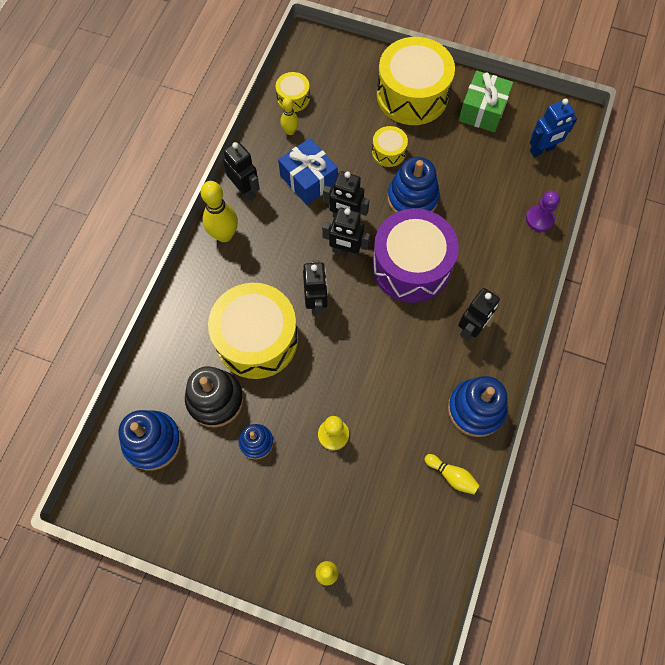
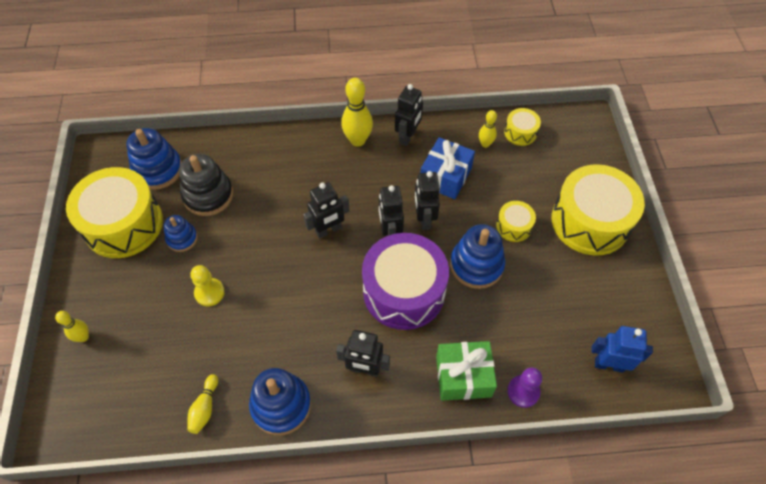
camera: 65 degrees right, 10 degrees down
yellow drum [208,283,298,379] -> yellow drum moved to [66,167,163,258]
green gift [459,70,513,132] -> green gift moved to [436,341,497,401]
blue robot [530,98,577,157] -> blue robot turned 150 degrees clockwise [591,326,653,373]

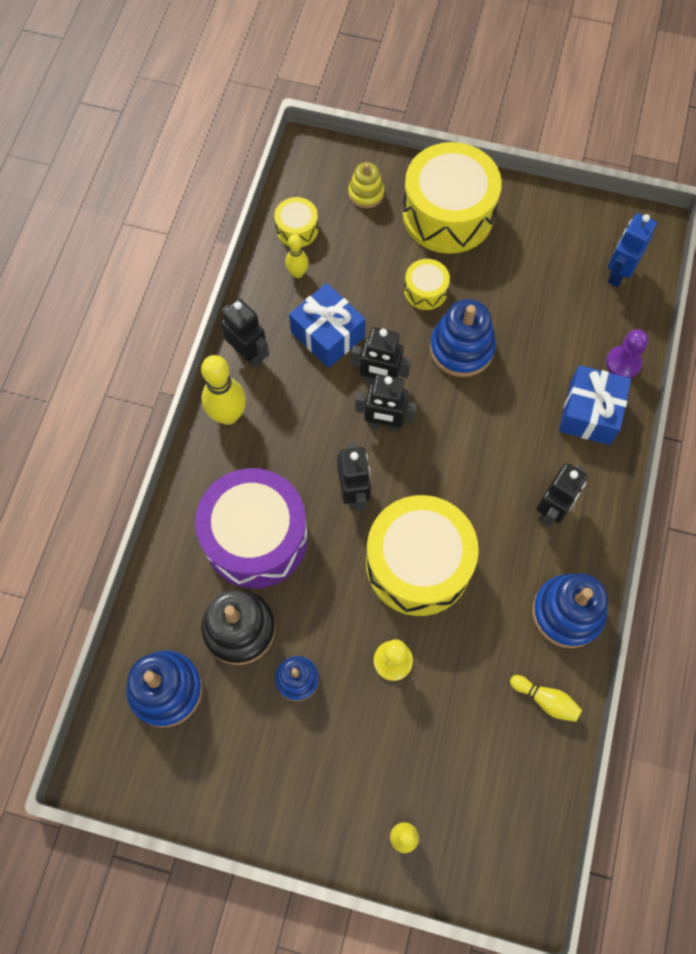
camera: 70 degrees left, 10 degrees up
yellow drum [66,167,163,258] -> yellow drum moved to [366,495,479,616]
purple drum [362,233,449,330] -> purple drum moved to [195,468,308,588]
green gift [436,341,497,401] -> blue gift [559,365,631,445]
none -> yellow stacking toy [348,162,384,208]

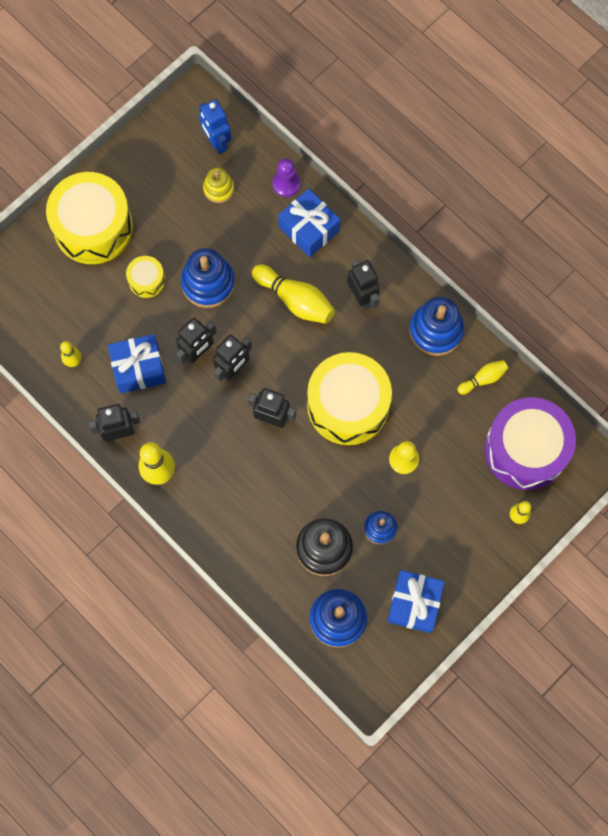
camera: 60 degrees left, 5 degrees up
purple drum [195,468,308,588] -> purple drum moved to [484,397,576,490]
yellow drum [274,197,318,247] -> none
yellow stacking toy [348,162,384,208] -> yellow stacking toy moved to [203,167,234,203]
none -> yellow bowling pin [252,264,335,324]
none -> blue gift [387,570,445,633]

